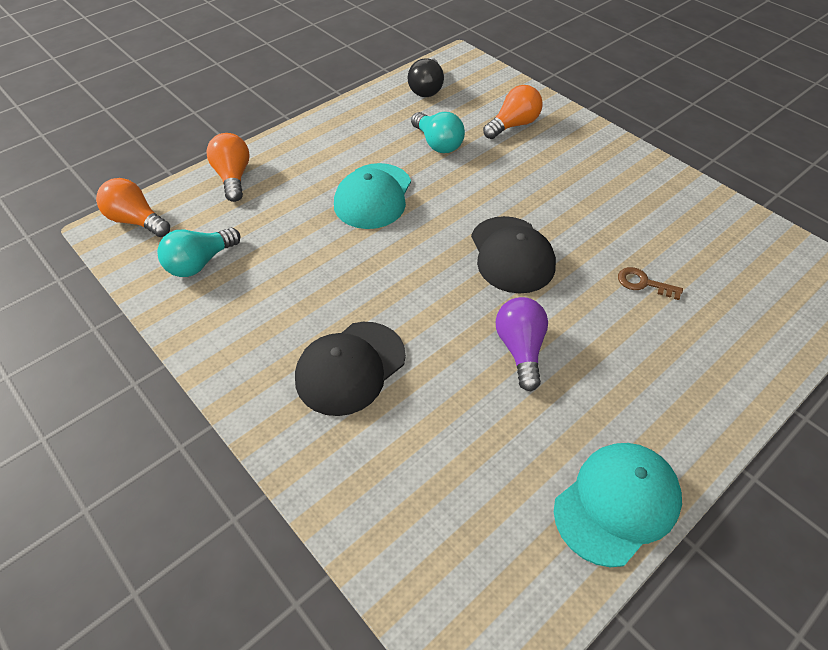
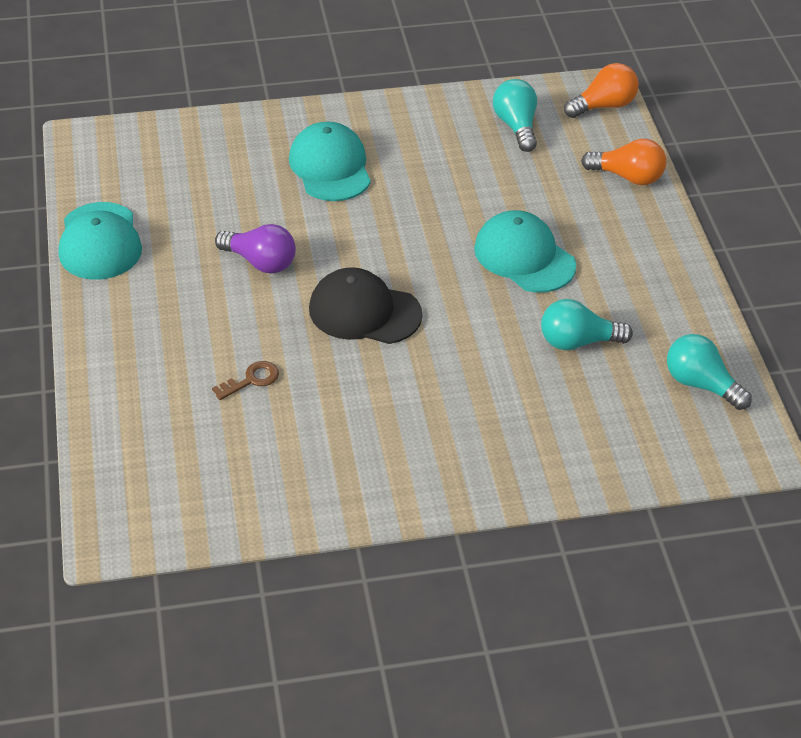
camera: 120 degrees right, 5 degrees down
black cap [295,322,406,416] -> turquoise cap [289,122,371,201]
black light bulb [407,58,444,97] -> turquoise light bulb [667,334,752,410]
orange light bulb [483,85,543,139] -> none

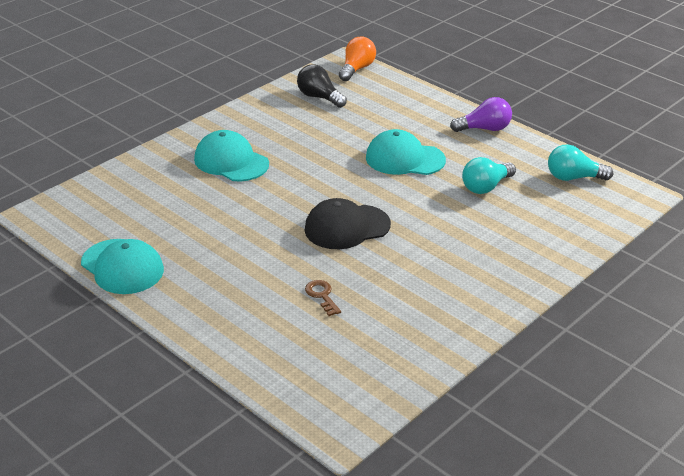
camera: 35 degrees left, 10 degrees down
brown key [212,361,279,400] -> brown key turned 45 degrees counterclockwise [305,280,341,316]
purple light bulb [215,224,296,274] -> purple light bulb moved to [450,97,512,132]
turquoise light bulb [493,79,537,152] -> black light bulb [297,64,347,108]
orange light bulb [581,139,666,185] -> none

